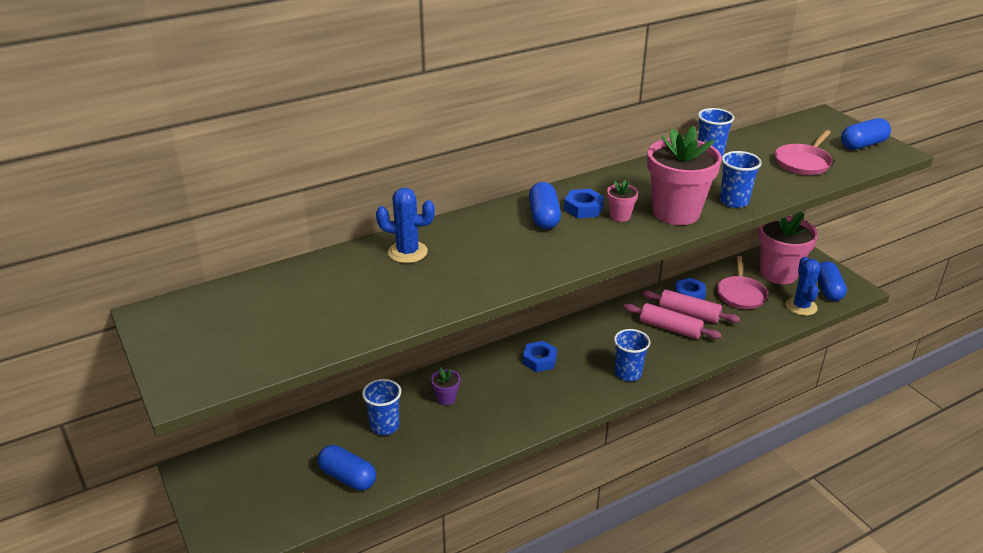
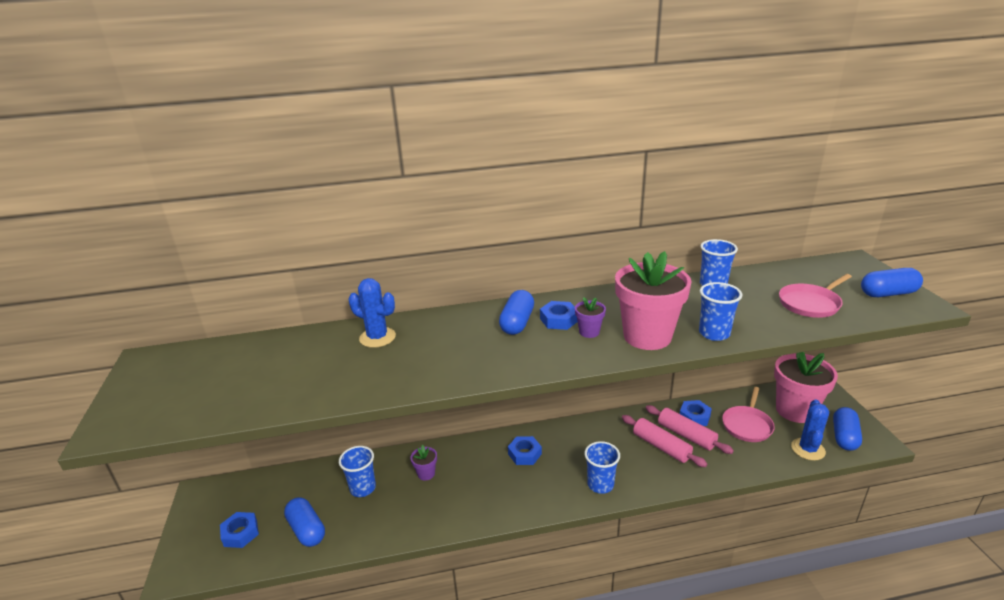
camera: 20 degrees right, 5 degrees down
pink flower pot [607,180,638,222] -> purple flower pot [575,297,606,338]
none -> blue nut [220,512,259,548]

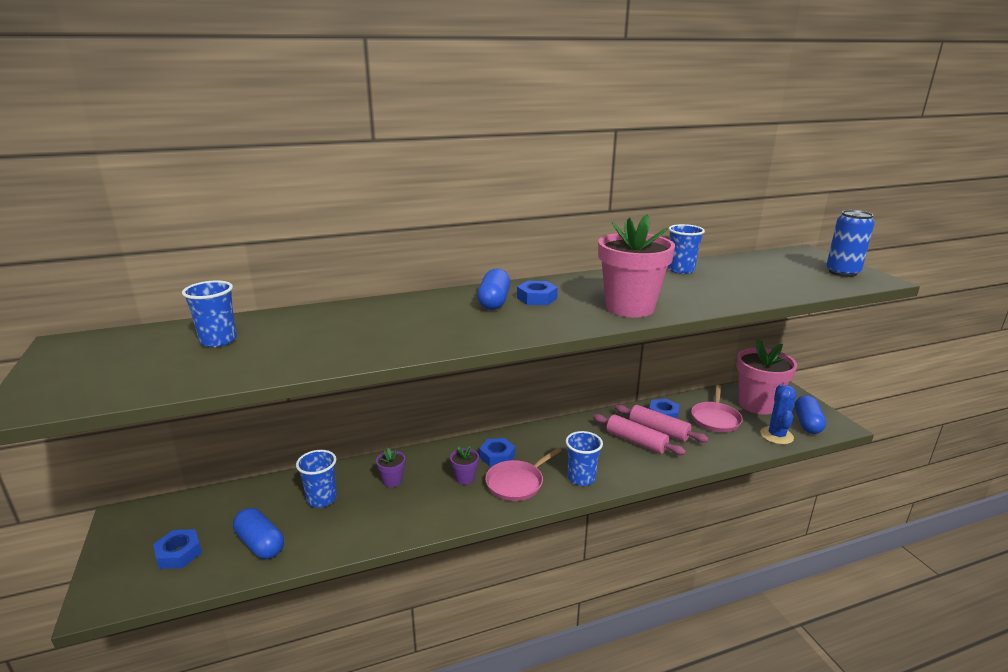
camera: 10 degrees left, 5 degrees down
blue cactus [349,278,396,348] -> none
purple flower pot [575,297,606,338] -> purple flower pot moved to [450,446,479,485]
blue cup [699,282,742,341] -> blue cup moved to [182,280,237,347]
pink pan [779,274,852,318] -> pink pan moved to [485,447,562,501]
blue capsule [861,268,923,297] -> blue can [826,210,875,277]

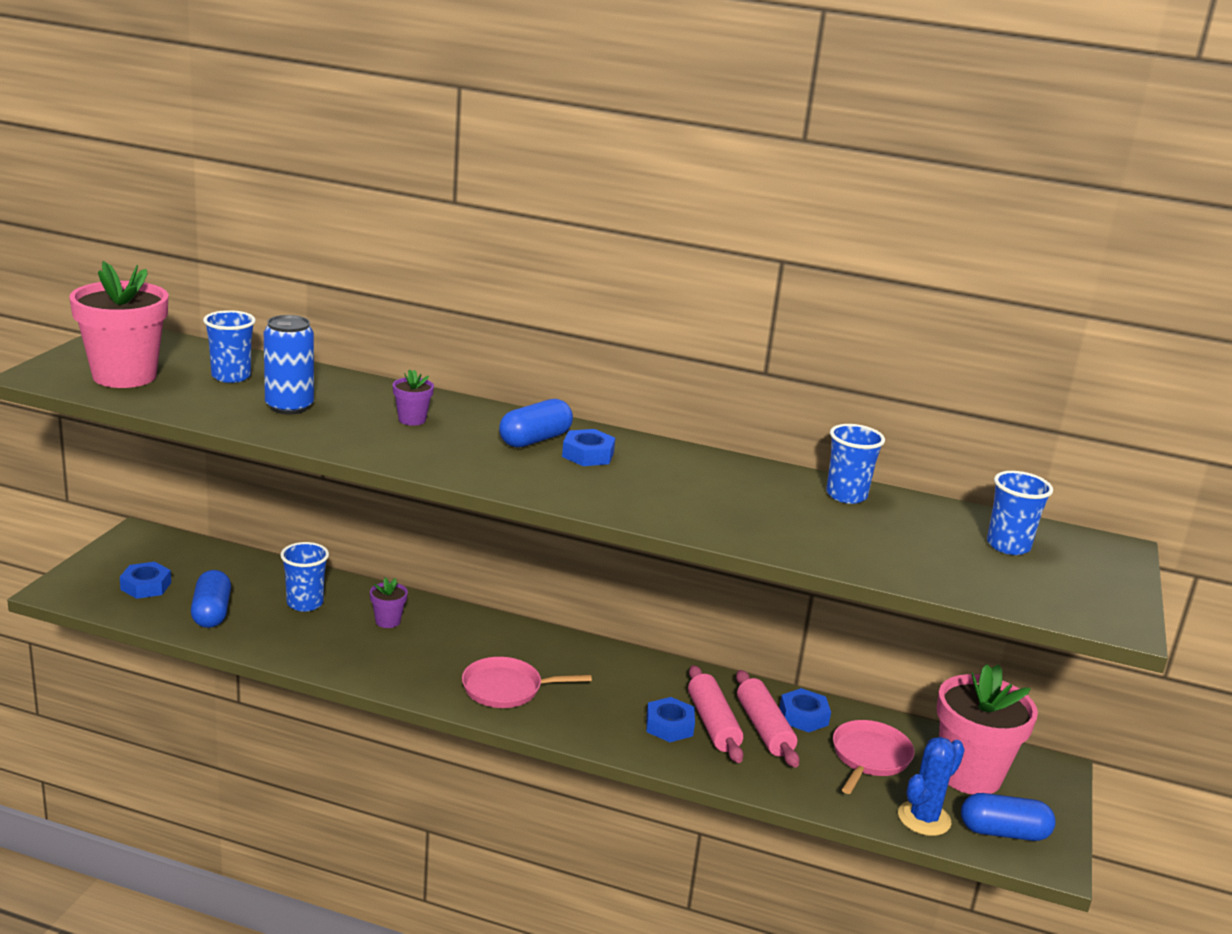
camera: 35 degrees right, 0 degrees up
purple flower pot [450,446,479,485] -> purple flower pot moved to [393,369,434,426]
blue nut [479,438,515,467] -> blue nut moved to [646,697,695,742]
blue cup [565,431,603,486] -> blue cup moved to [987,471,1053,555]
pink flower pot [598,215,675,317] -> pink flower pot moved to [69,261,168,388]
pink pan [691,385,743,432] -> pink pan turned 150 degrees clockwise [833,720,914,794]
blue capsule [795,395,826,434] -> blue capsule turned 45 degrees clockwise [961,793,1056,841]
blue can [826,210,875,277] -> blue can moved to [264,315,314,414]

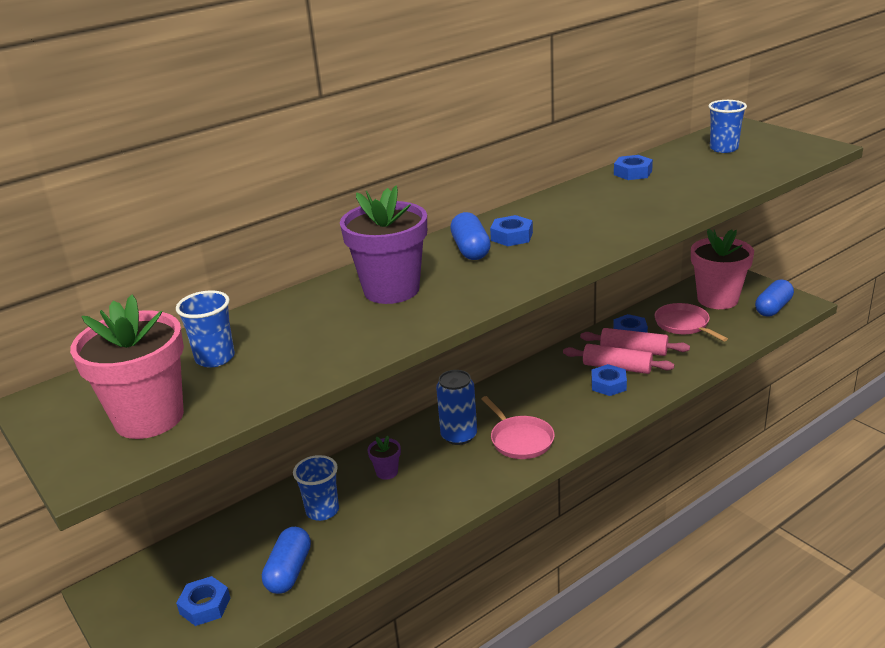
camera: 50 degrees left, 5 degrees up
blue capsule [191,570,231,628] -> blue capsule turned 75 degrees clockwise [262,527,311,594]
blue can [264,315,314,414] -> blue can moved to [436,370,477,445]
purple flower pot [393,369,434,426] -> purple flower pot [340,185,427,304], size x2.29
pink pan [462,657,592,708] -> pink pan turned 60 degrees counterclockwise [482,396,555,459]
blue cup [826,424,885,504] -> blue nut [614,155,653,180]
blue cactus [898,737,965,836] -> none

